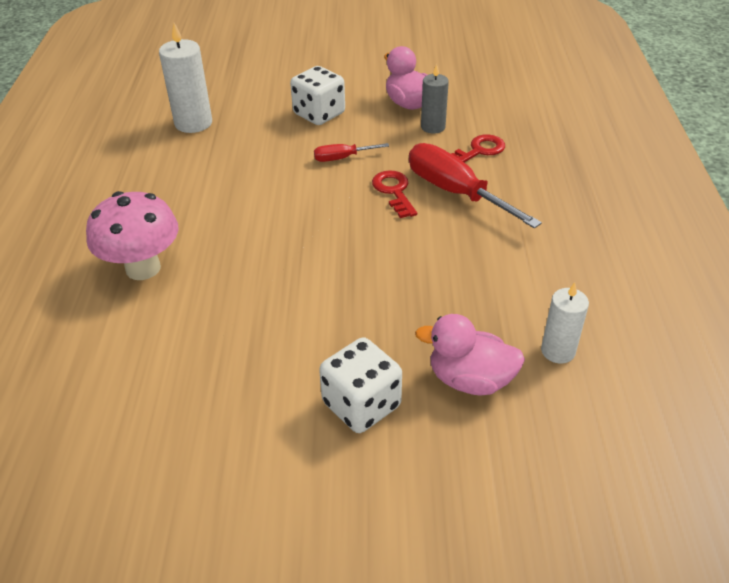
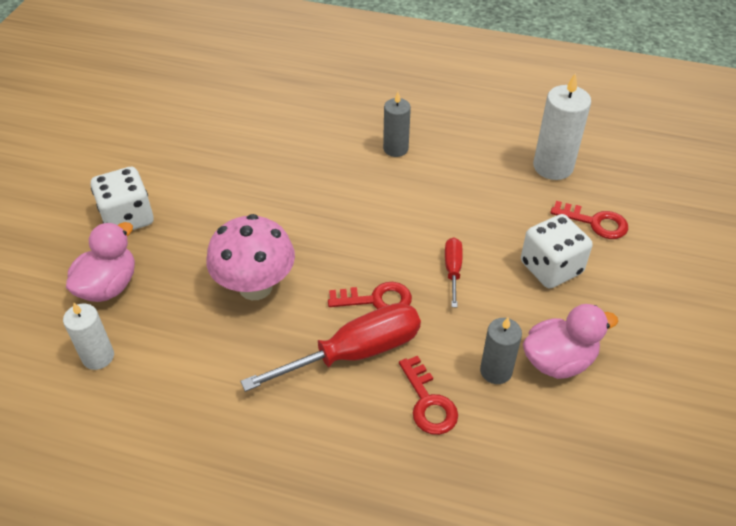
camera: 105 degrees right, 5 degrees up
pink mushroom [86,191,178,280] -> pink mushroom moved to [206,214,295,300]
none -> grey candle [383,92,411,157]
none -> red key [550,201,628,239]

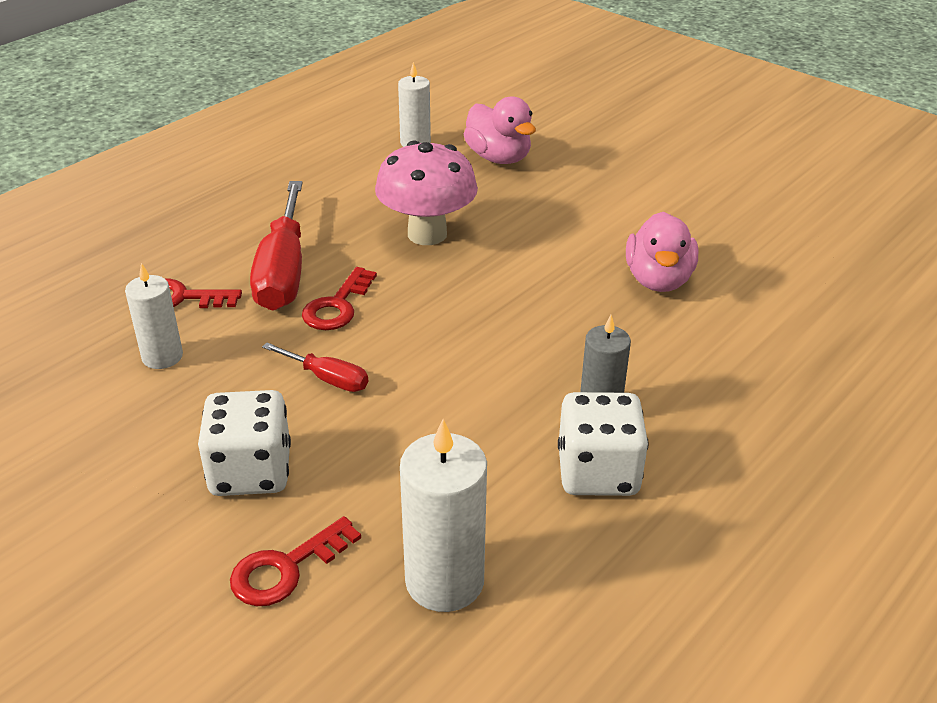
camera: 115 degrees right, 10 degrees down
white dice [91,167,154,230] -> white dice moved to [558,392,648,496]
grey candle [480,317,522,384] -> white candle [125,263,183,369]
pink duck [523,304,618,379] -> pink duck moved to [626,212,699,292]

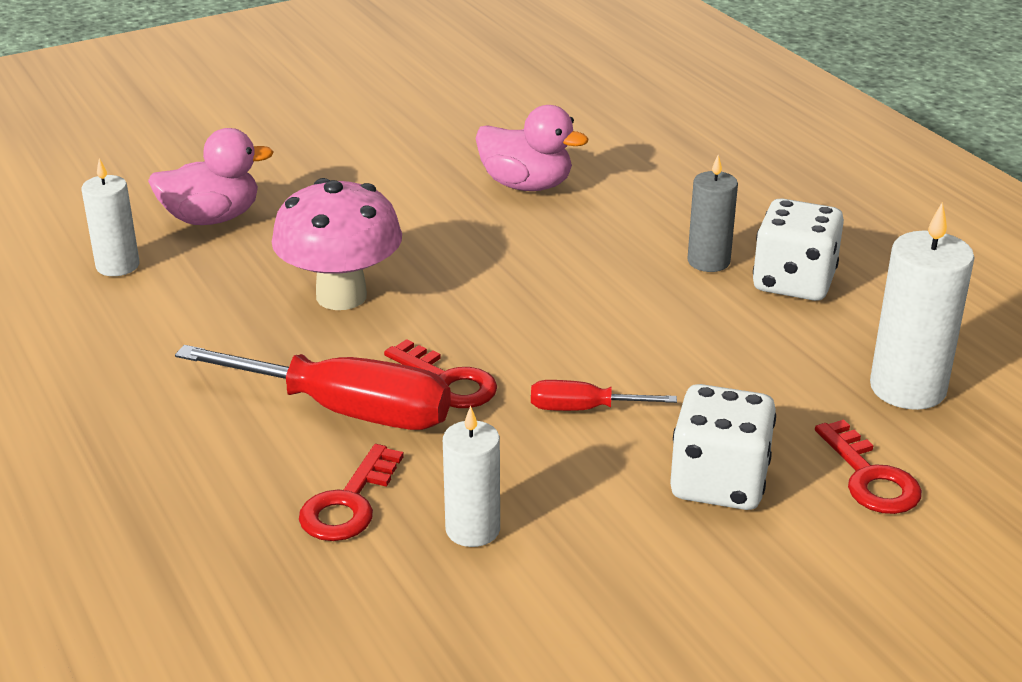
camera: 70 degrees left, 5 degrees down
red screwdriver [262,343,368,392] -> red screwdriver turned 135 degrees counterclockwise [531,380,677,411]

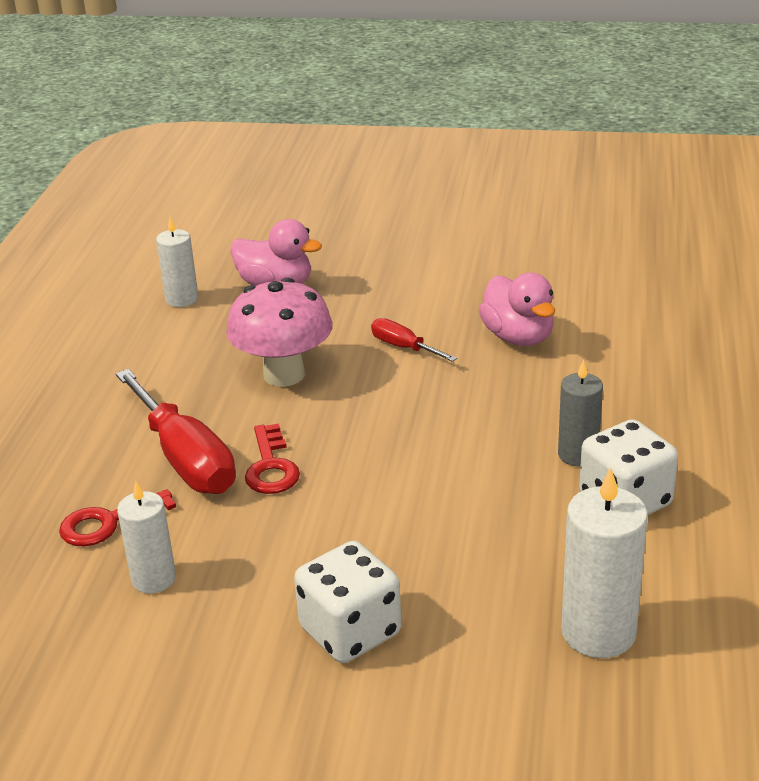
camera: 40 degrees right, 0 degrees up
red screwdriver [531,380,677,411] -> red screwdriver moved to [371,318,457,362]
red key [815,420,922,514] -> none

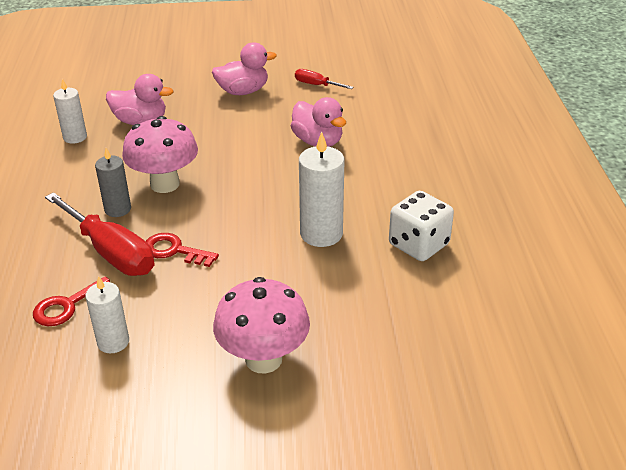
camera: 15 degrees left, 5 degrees up
red key [245,424,300,494] -> red key turned 135 degrees clockwise [146,233,219,267]
white dice [294,541,401,663] -> pink mushroom [213,277,310,373]
red screwdriver [371,318,457,362] -> red screwdriver moved to [295,69,354,89]
grey candle [558,360,603,466] -> grey candle moved to [95,148,131,217]
white candle [561,467,648,658] -> white candle moved to [299,132,344,247]
none -> pink duck [212,42,277,95]

